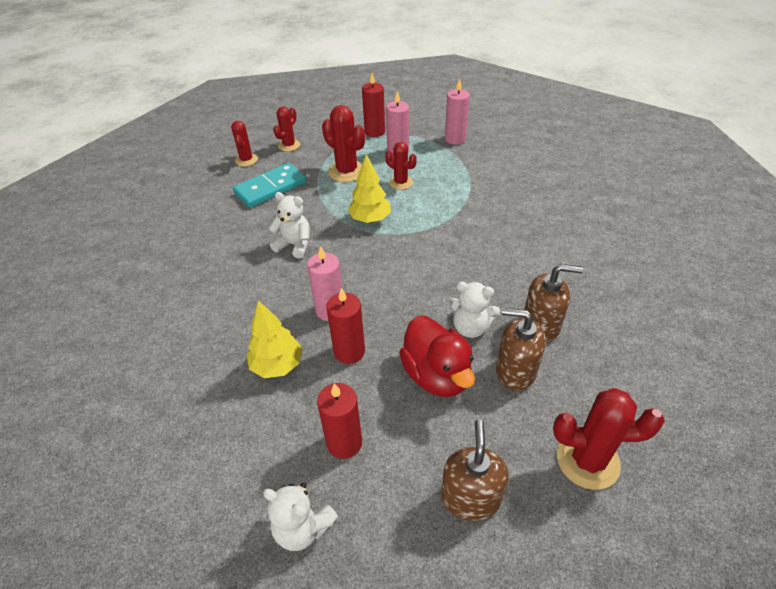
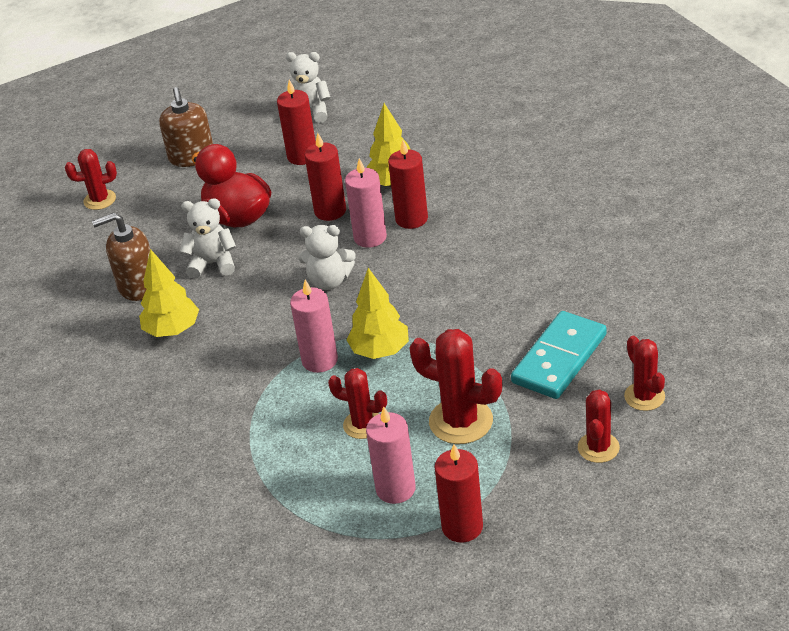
camera: 165 degrees right, 5 degrees down
white teddy bear [269,192,310,258] -> white teddy bear moved to [299,225,356,290]
pink candle [445,79,470,145] -> pink candle moved to [290,280,338,373]
brown soap dispenser [496,308,546,391] -> none
red cactus [553,388,665,490] -> red cactus [65,149,117,210], size x0.63
none -> yellow tree [139,249,199,337]
none -> red candle [388,140,428,229]

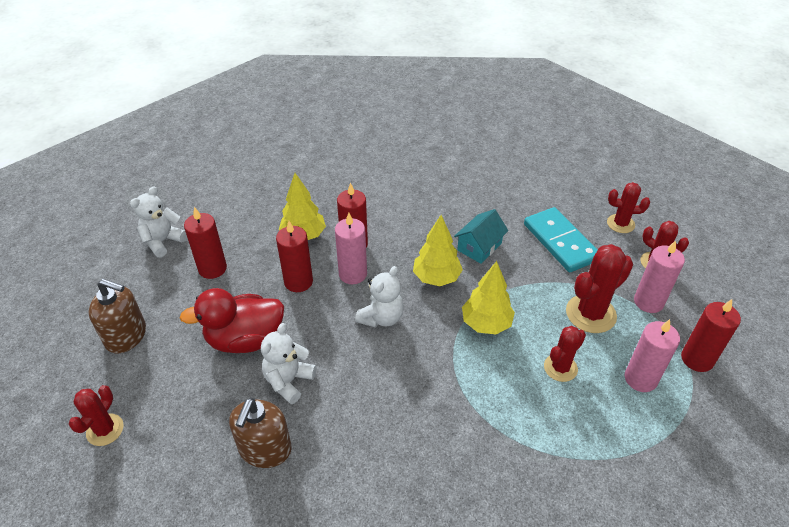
camera: 65 degrees left, 5 degrees up
yellow tree [139,249,199,337] -> yellow tree moved to [413,215,463,286]
pink candle [290,280,338,373] -> pink candle moved to [634,240,685,313]
none -> turquoise house [454,209,508,264]

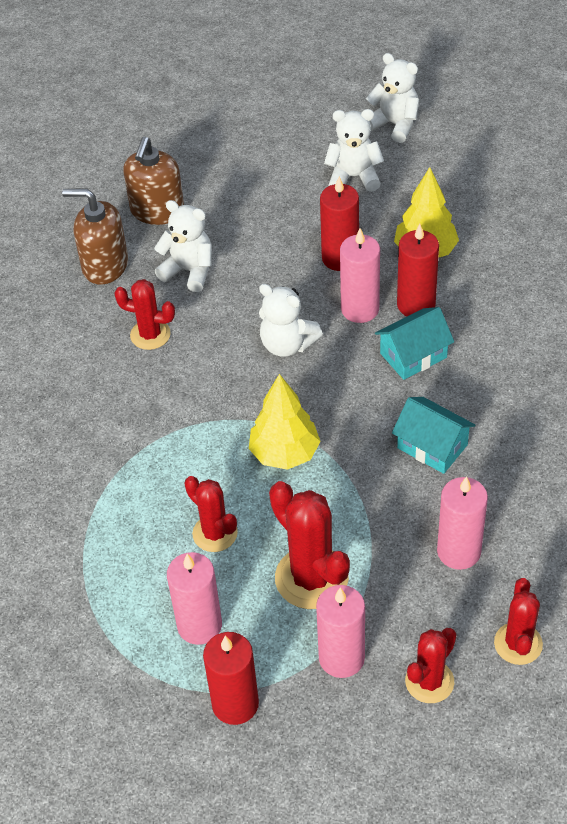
camera: 90 degrees right, 5 degrees up
red cactus [69,385,124,446] -> red cactus moved to [114,279,175,350]
brown soap dispenser [89,279,146,354] -> brown soap dispenser moved to [123,137,184,225]
red duck [179,288,284,353] -> none
red candle [184,207,227,279] -> white teddy bear [324,109,384,192]
yellow tree [413,215,463,286] -> none
turquoise domino [524,207,598,272] -> pink candle [437,476,488,570]
none -> turquoise house [375,307,454,380]

